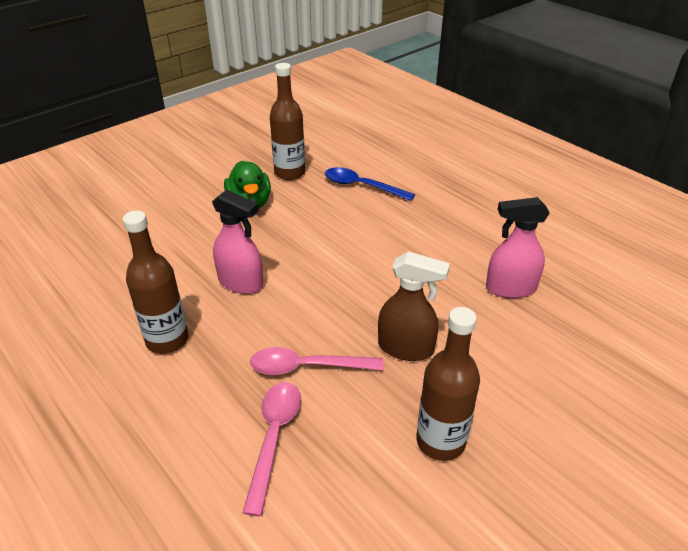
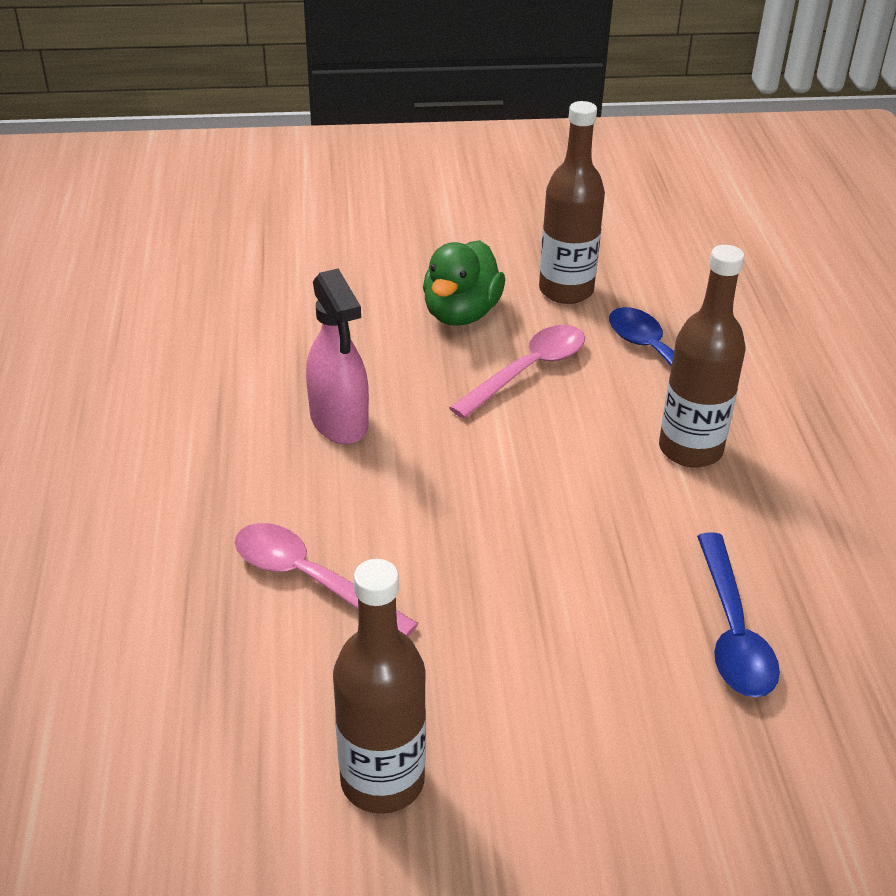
camera: 35 degrees right, 0 degrees up
brown bottle [123,211,188,354] -> brown bottle moved to [659,245,745,468]
pink spoon [242,382,301,516] -> pink spoon moved to [449,325,585,419]
brown spray bottle [378,251,450,361] -> none
pink spray bottle [486,197,550,298] -> blue spoon [697,533,780,697]

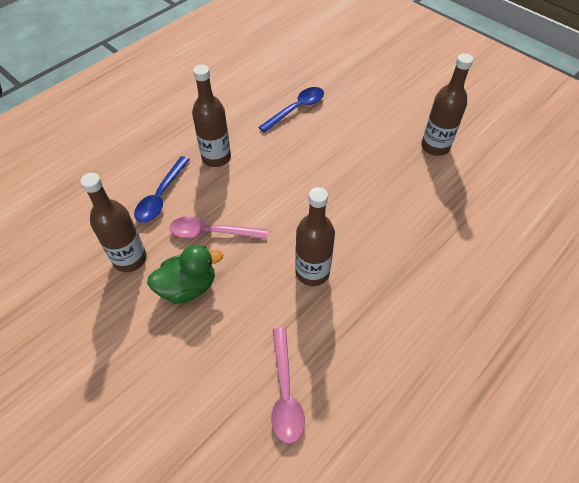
camera: 130 degrees left, 15 degrees up
pink spoon [235,523,419,636] -> pink spoon moved to [271,327,305,444]
pink spray bottle [306,269,369,444] -> brown bottle [295,187,335,286]

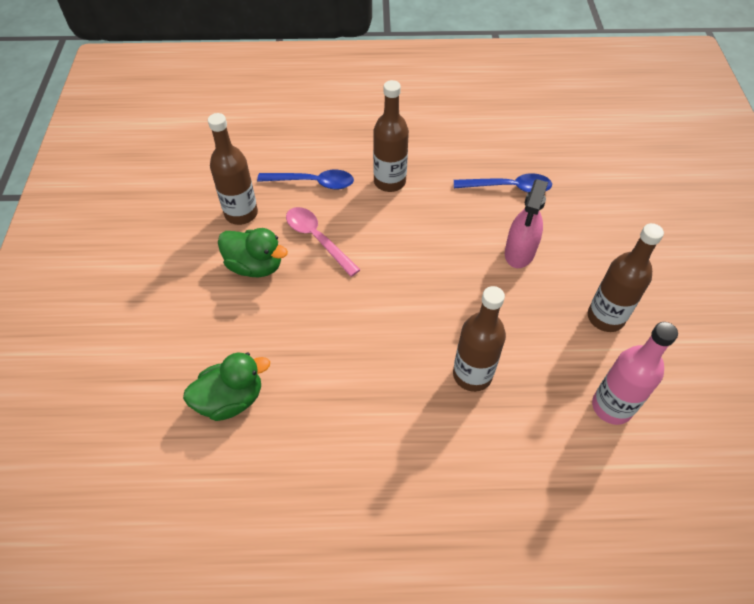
camera: 45 degrees right, 0 degrees up
blue spoon [134,156,190,223] -> blue spoon turned 150 degrees counterclockwise [257,170,354,189]
pink spoon [271,327,305,444] -> green duck [183,352,270,421]
brown bottle [295,187,335,286] -> brown bottle moved to [453,286,506,392]
none -> pink spray bottle [505,179,548,268]
none -> pink bottle [592,322,678,425]

